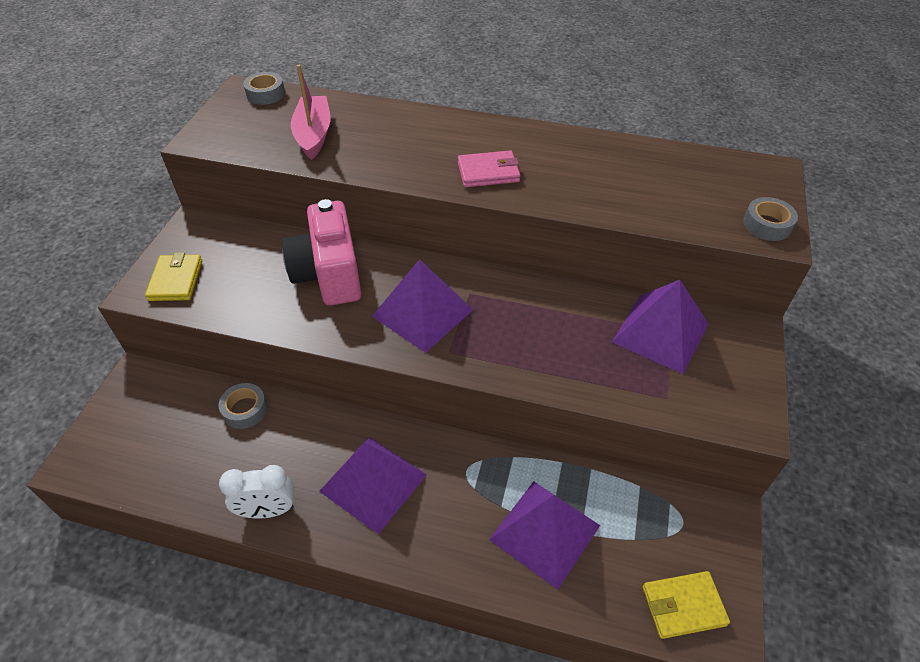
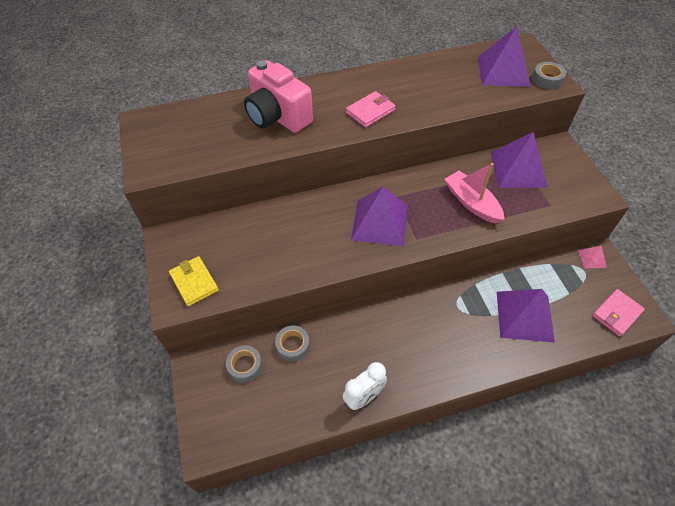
camera: 30 degrees left, 5 degrees up
grey tape [243,72,285,105] -> grey tape moved to [226,345,262,383]
pink camera [282,199,361,306] -> pink camera moved to [244,60,313,133]
pink boat [291,64,330,160] -> pink boat moved to [445,163,504,224]
purple pyramid [319,437,427,534] -> purple pyramid moved to [478,26,531,87]
yellow wallet [643,571,730,639] -> pink wallet [592,289,645,336]
none -> pink pyramid [578,246,607,268]

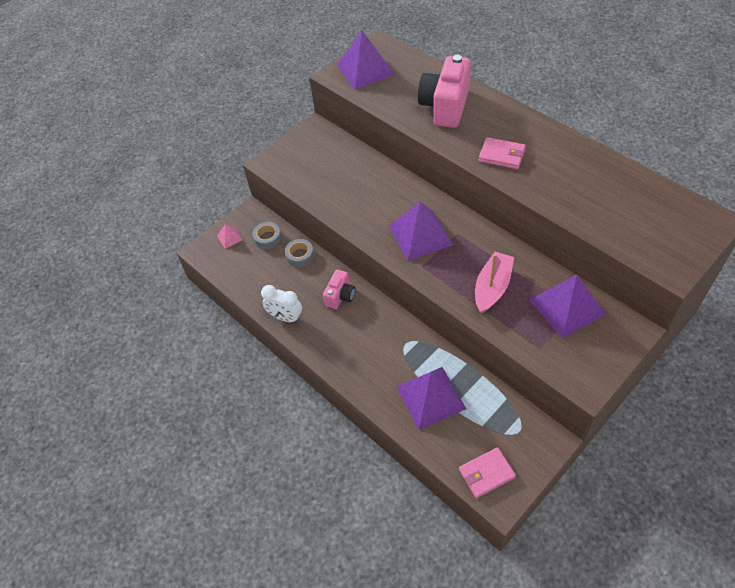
camera: 65 degrees right, 0 degrees up
yellow wallet [169,256,219,306] -> none
purple pyramid [478,26,531,87] -> purple pyramid moved to [337,30,395,90]
grey tape [532,62,566,89] -> none
pink pyramid [578,246,607,268] -> pink pyramid moved to [217,225,243,249]
pink wallet [592,289,645,336] -> pink wallet turned 45 degrees counterclockwise [459,447,516,498]
none -> pink camera [323,270,356,309]

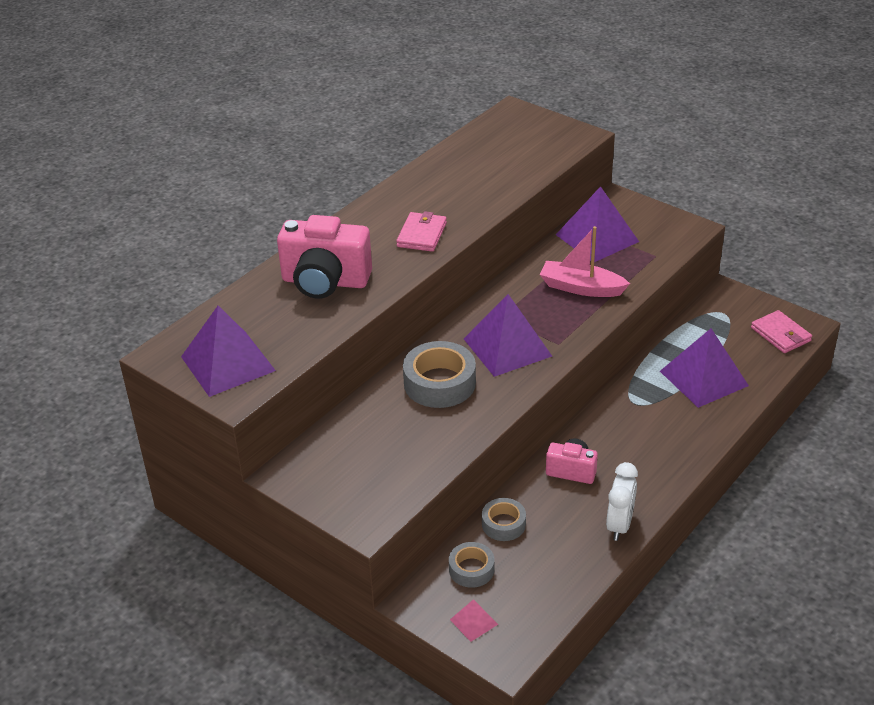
camera: 100 degrees left, 15 degrees down
none -> grey tape [403,341,476,408]

